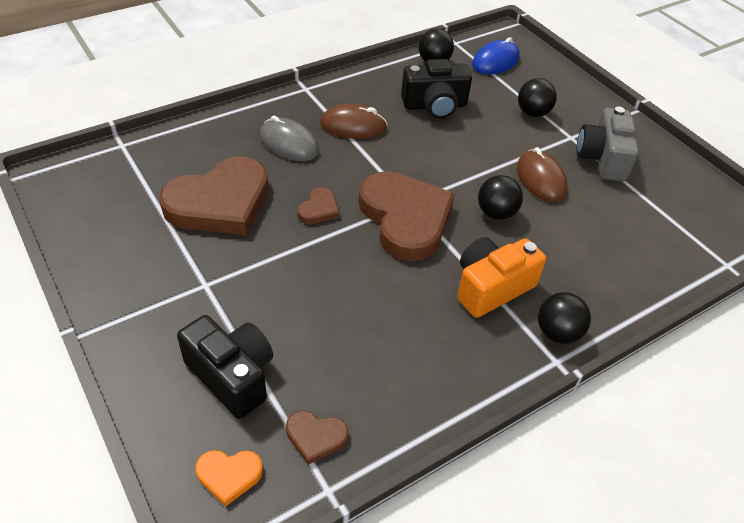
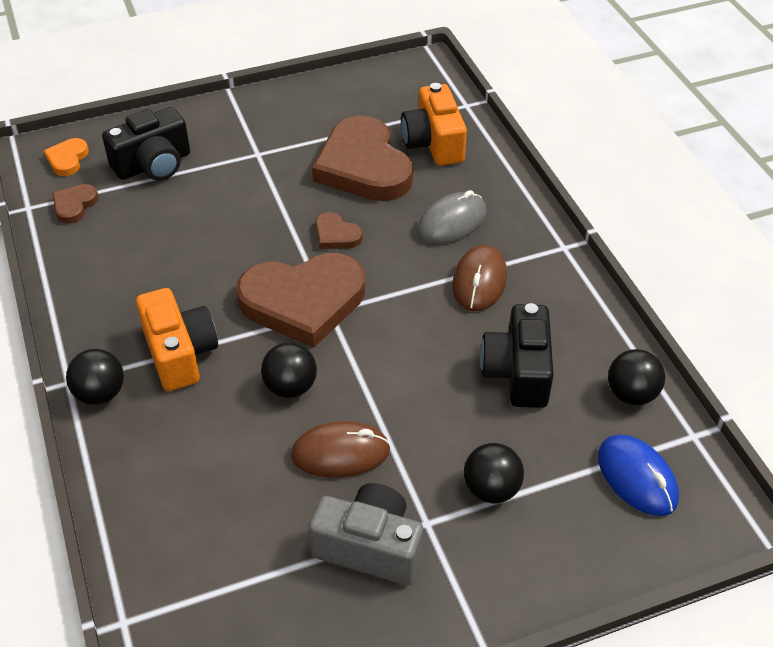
camera: 105 degrees right, 0 degrees up
none -> orange camera [401,83,467,166]

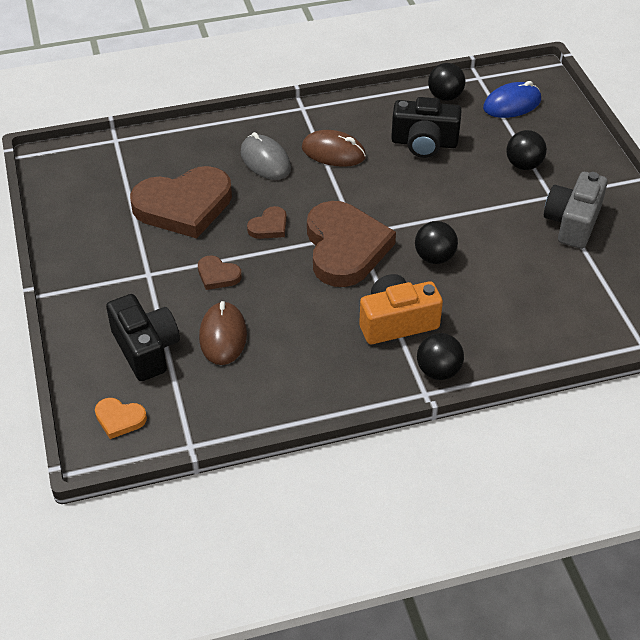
camera: 85 degrees left, 0 degrees up
brown heart [53,184,99,224] -> brown heart moved to [198,255,242,290]
brown mouse [291,421,391,478] -> brown mouse moved to [199,301,247,365]
orange camera [401,83,467,166] -> none

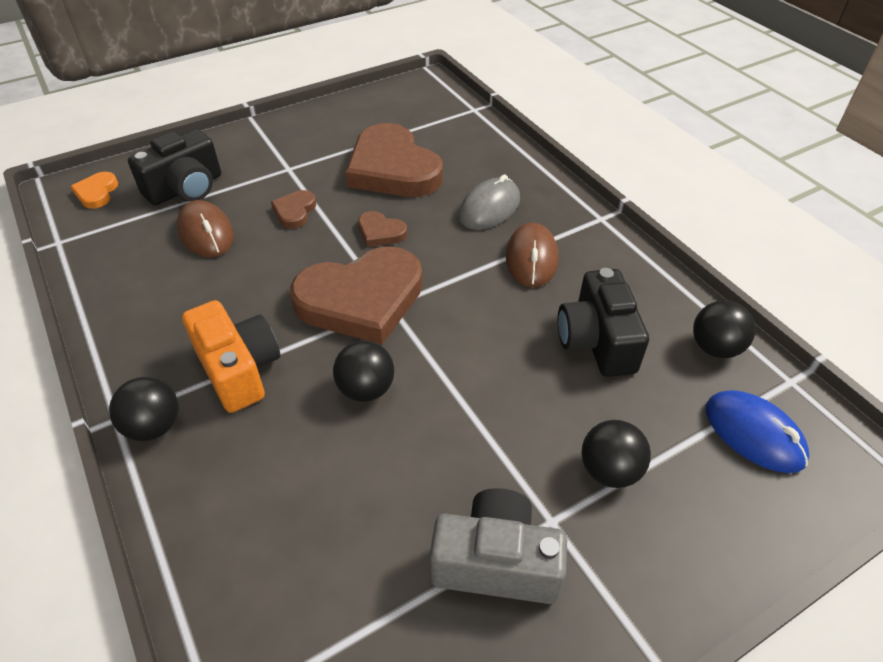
camera: 75 degrees right, 0 degrees up
brown mouse [199,301,247,365] -> brown mouse turned 75 degrees clockwise [177,200,234,257]

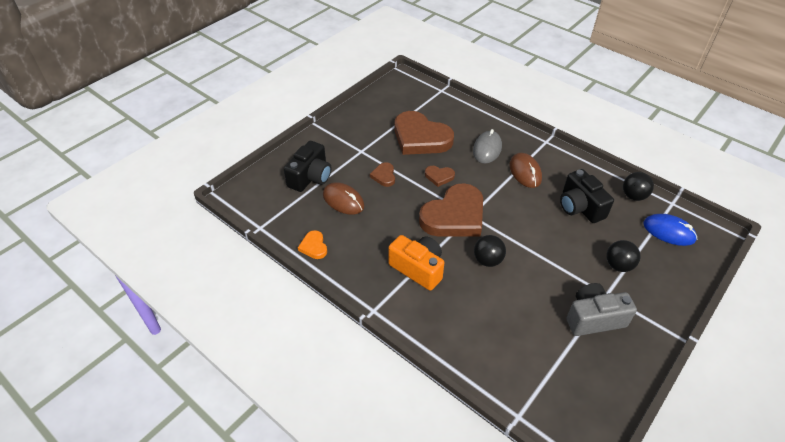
camera: 20 degrees left, 0 degrees up
orange heart [70,172,118,209] -> orange heart moved to [298,230,327,259]
black ball [109,377,179,441] -> none

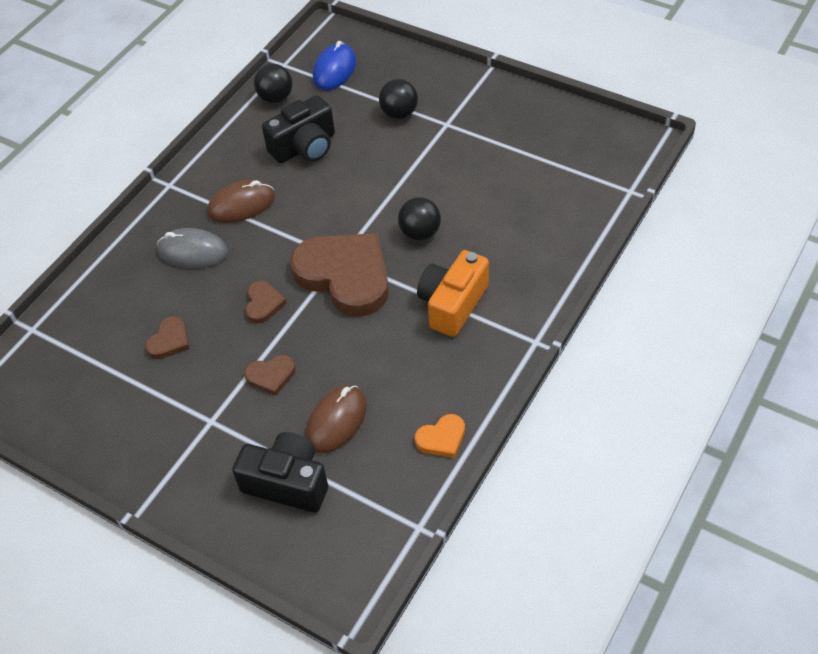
camera: 95 degrees left, 5 degrees up
brown heart [395,111,454,155] -> brown heart [145,316,189,359], size x0.44
grey camera [566,283,637,336] -> none

